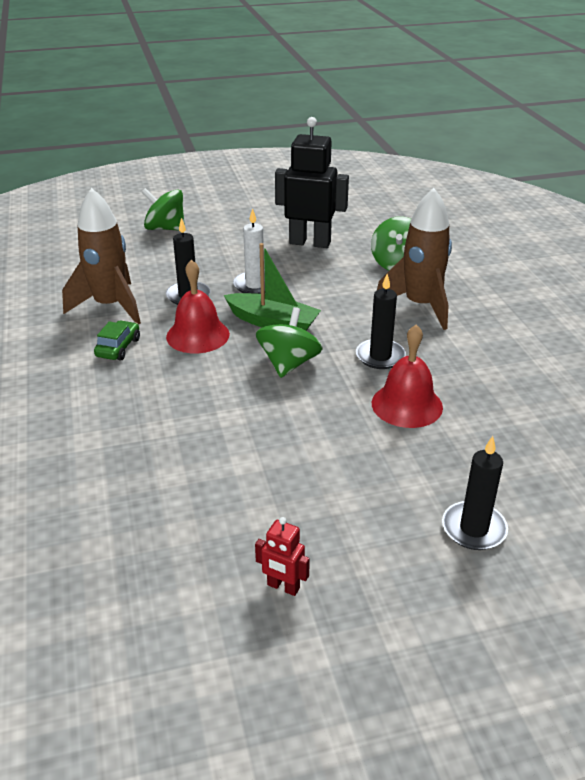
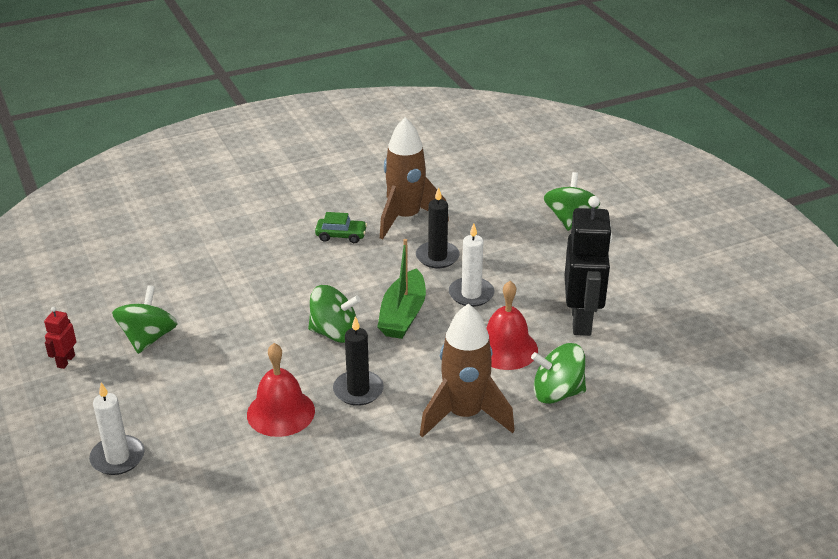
camera: 80 degrees right, 0 degrees up
red bell [166,260,230,353] -> red bell moved to [486,281,538,370]
black candle [442,436,508,550] -> white candle [89,383,145,475]
none -> green spinning top [112,285,178,354]

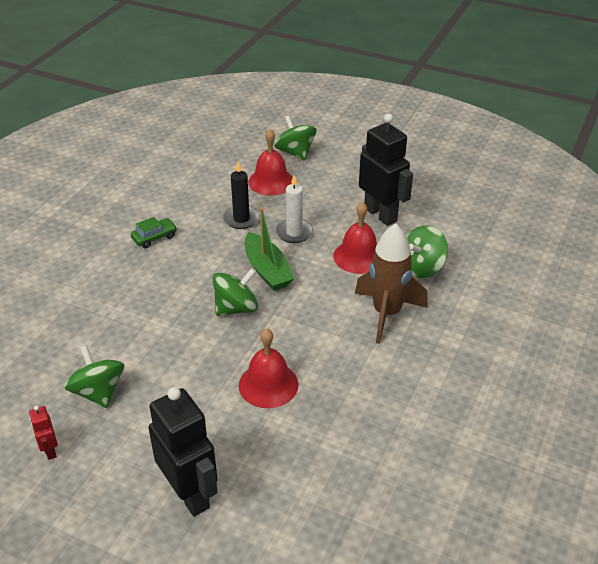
camera: 40 degrees left, 5 degrees up
white candle [89,383,145,475] -> black robot [149,387,217,517]
black candle [333,316,384,406] -> none
brown rocket [380,117,449,240] -> none
none -> red bell [248,129,293,196]

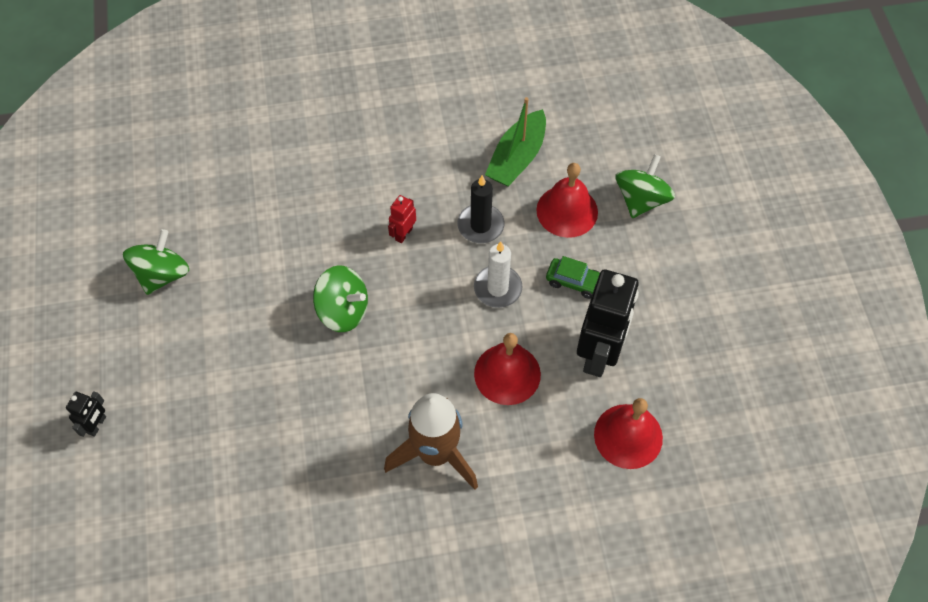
camera: 55 degrees right, 20 degrees up
red robot [29,405,58,460] -> red robot moved to [388,195,416,243]
green car [131,217,177,248] -> green car moved to [546,256,600,299]
black robot [149,387,217,517] -> black robot [66,391,106,437], size x0.45
red bell [239,328,299,408] -> red bell moved to [594,398,663,469]
green boat [245,207,295,291] -> green boat moved to [485,97,546,187]
green spinning top [406,226,448,278] -> none

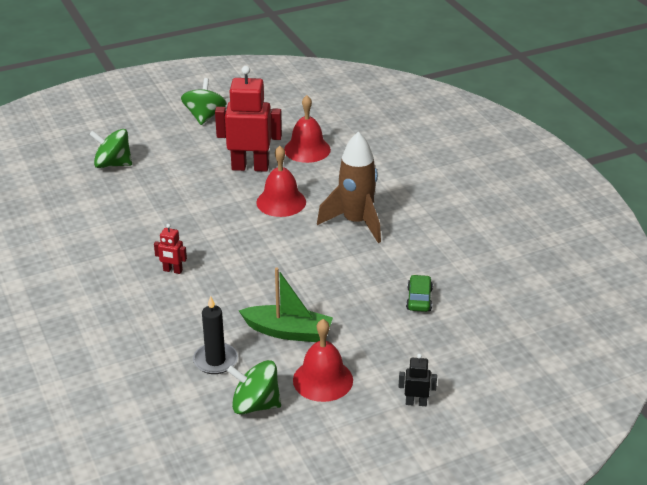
camera: 105 degrees left, 25 degrees down
green spinning top [313,265,368,332] -> green spinning top moved to [181,78,227,125]
black candle [457,175,504,243] -> black candle moved to [193,296,238,374]
white candle [474,241,522,308] -> none
green boat [485,97,546,187] -> green boat moved to [239,268,333,342]
red bell [537,163,598,238] -> red bell moved to [293,319,353,402]
green car [546,256,600,299] -> green car moved to [406,275,433,312]
black robot [577,270,639,377] -> red robot [215,66,282,172]

